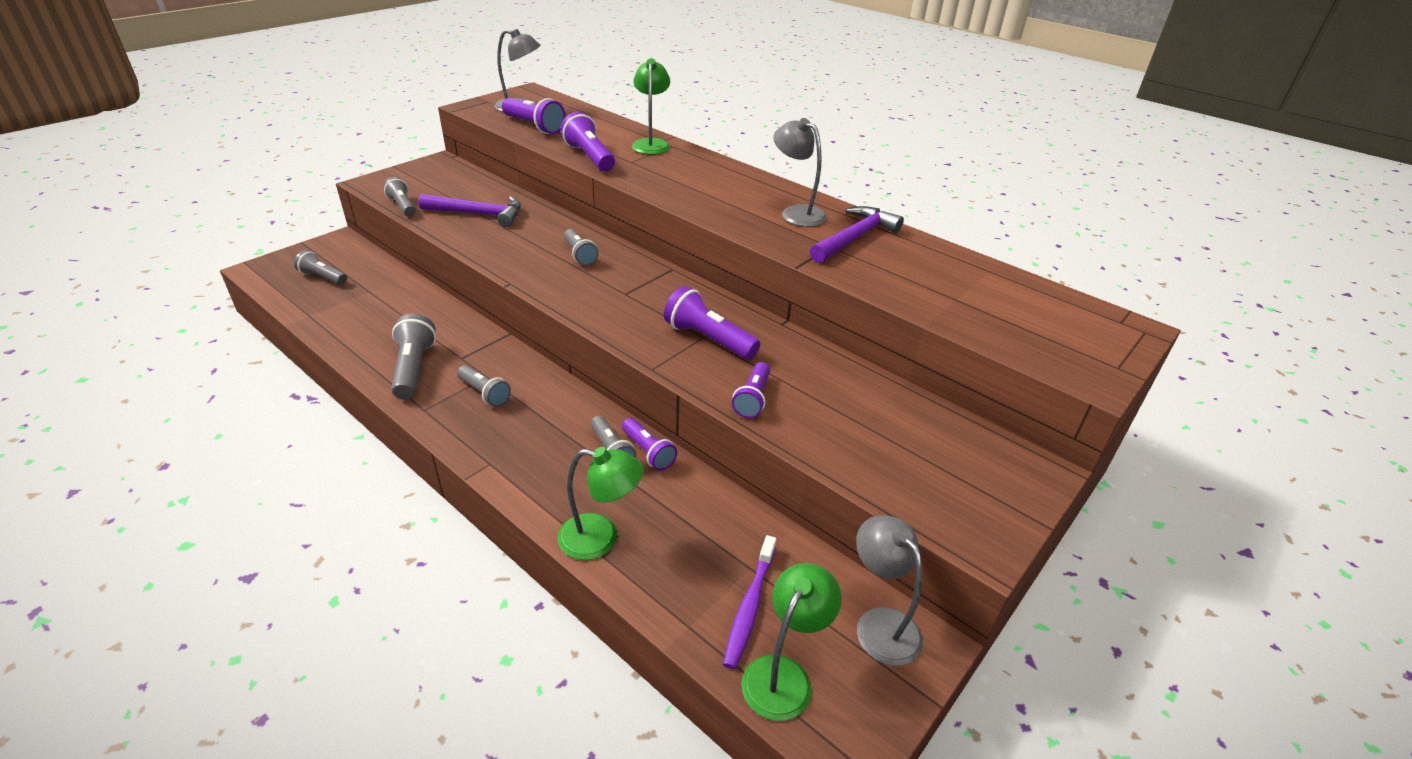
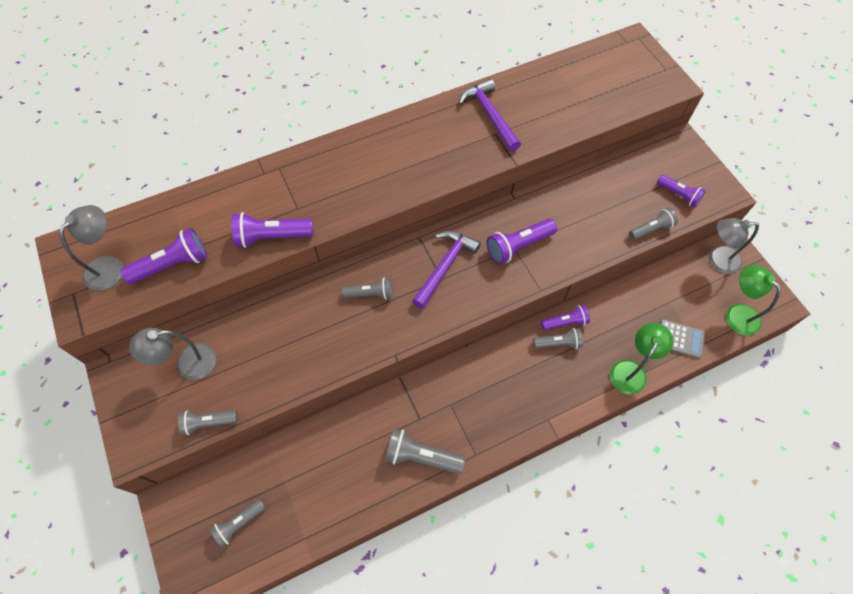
camera: 65 degrees left, 25 degrees up
purple hammer [418,194,521,227] -> purple hammer moved to [412,231,481,309]
grey flashlight [457,365,511,407] -> grey flashlight moved to [629,208,678,240]
green lamp [632,58,670,155] -> none
purple toothbrush [723,535,776,669] -> none
purple flashlight [732,362,770,418] -> purple flashlight moved to [657,175,705,207]
grey lamp [773,118,827,227] -> grey lamp moved to [129,328,216,380]
none -> grey calculator [660,319,705,358]

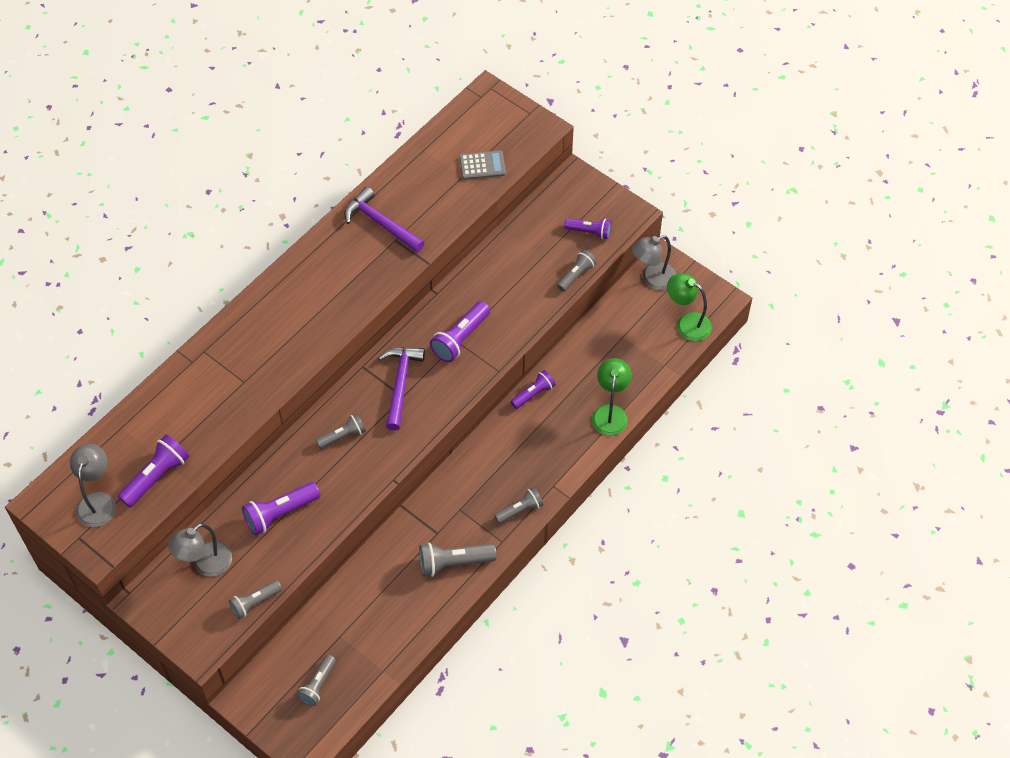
camera: 25 degrees left, 5 degrees down
purple flashlight [231,212,313,248] -> purple flashlight moved to [242,482,320,535]
grey flashlight [533,328,583,349] -> grey flashlight moved to [494,487,544,524]
grey calculator [660,319,705,358] -> grey calculator moved to [459,150,506,180]

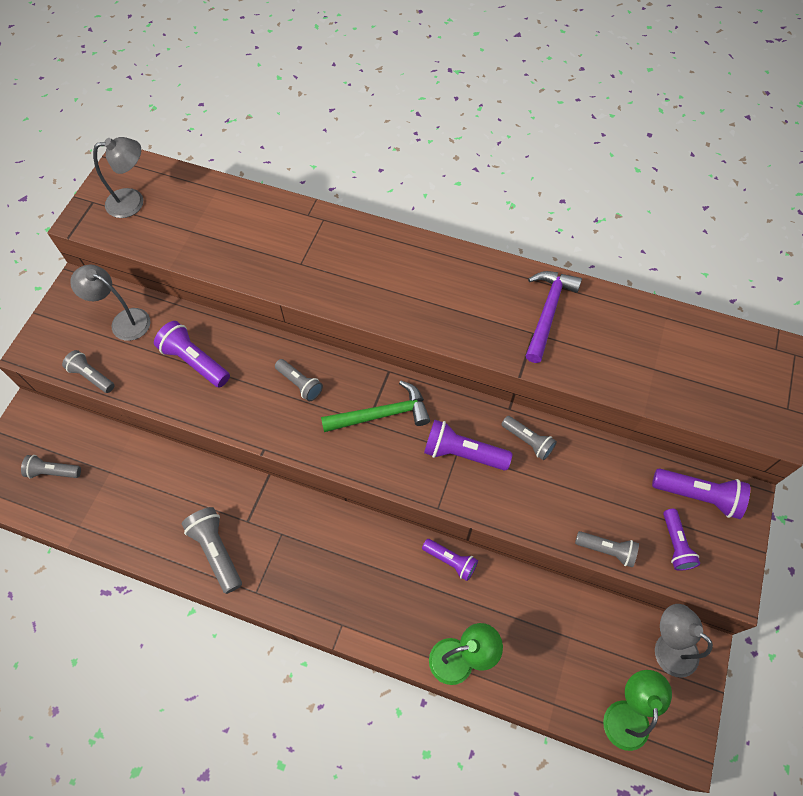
camera: 70 degrees right, 5 degrees up
purple flashlight [118,435,189,507] -> purple flashlight moved to [652,468,750,519]
purple hammer [379,347,425,430] -> green hammer [321,381,430,432]
grey calculator [459,150,506,180] -> none
grey flashlight [494,487,544,524] -> grey flashlight moved to [502,416,557,460]

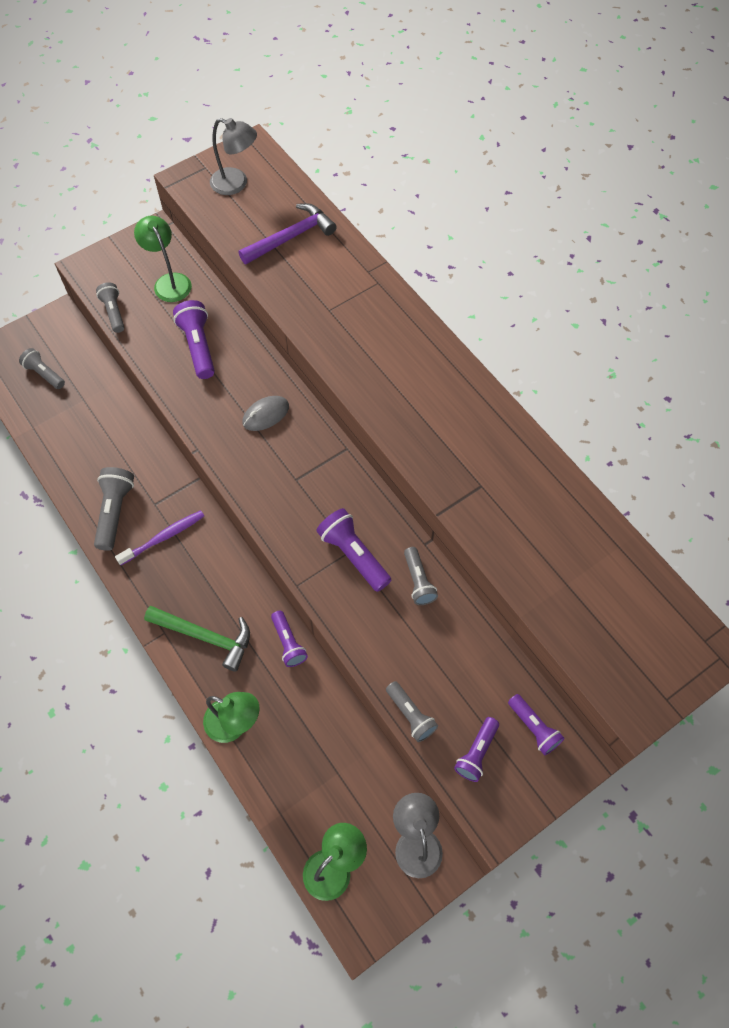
camera: 35 degrees right, 0 degrees up
grey lamp [70,265,151,341] -> green lamp [134,216,192,302]
grey flashlight [275,359,323,401] -> grey mouse [242,396,289,431]
green hammer [321,381,430,432] -> green hammer moved to [144,606,250,672]
purple hammer [526,271,582,363] -> purple hammer moved to [238,203,337,264]
purple flashlight [652,468,750,519] -> purple flashlight [508,694,564,755], size x0.66
none -> purple toothbrush [115,510,204,565]

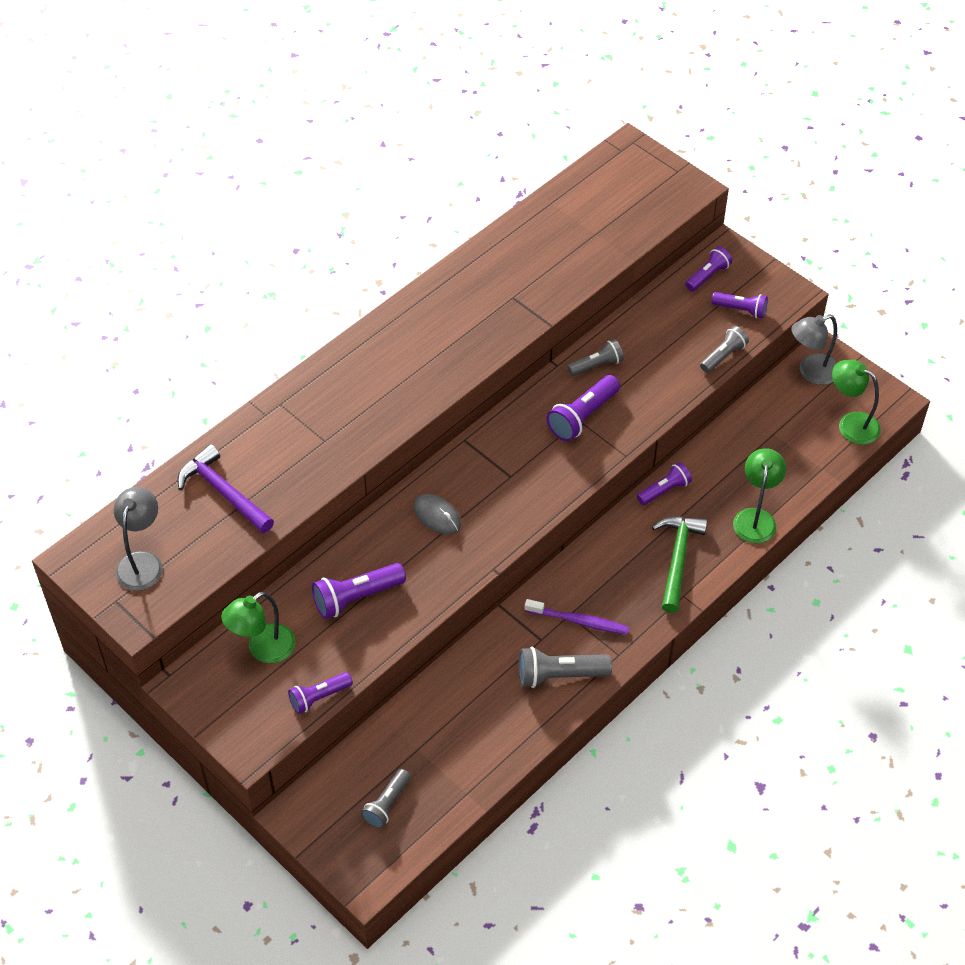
camera: 100 degrees left, 10 degrees down
grey flashlight [96,282,124,333] -> purple flashlight [288,672,353,714]
purple toothbrush [115,510,204,565] -> purple toothbrush turned 150 degrees clockwise [525,599,629,635]

